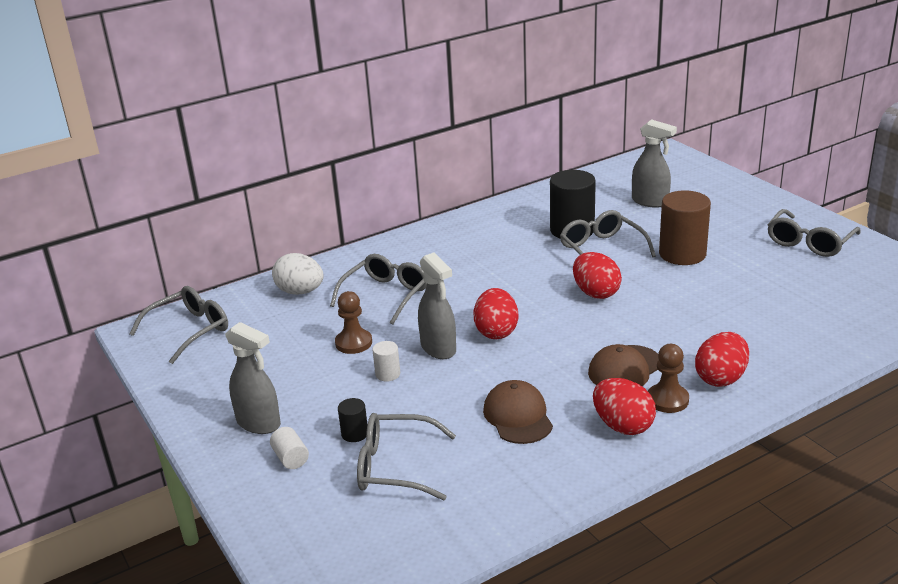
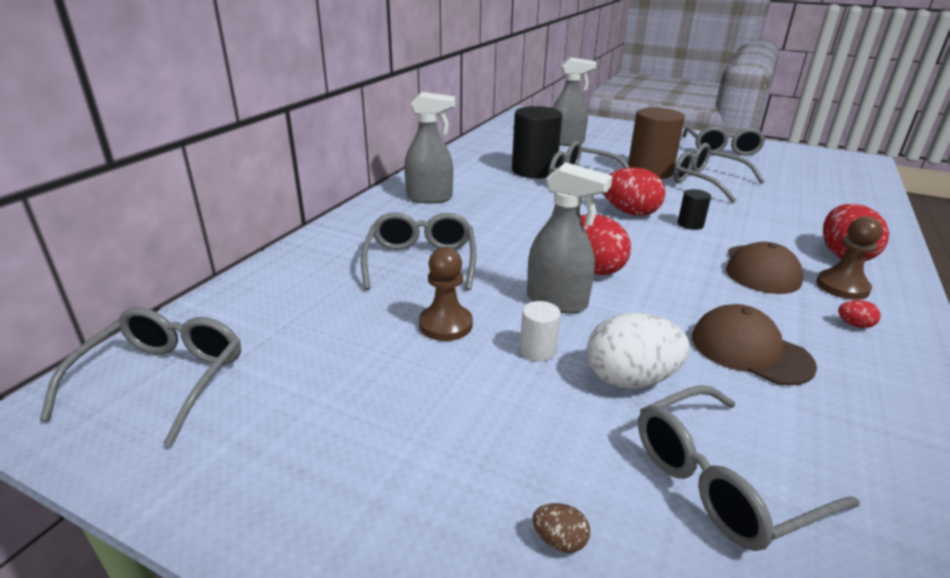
camera: 35 degrees left, 0 degrees up
grey spray bottle [225,322,281,434] -> grey spray bottle moved to [404,92,455,204]
white cylinder [270,427,309,469] -> brown egg [532,503,590,553]
white egg [272,253,323,295] -> white egg moved to [587,312,690,389]
black cylinder [338,398,367,442] -> black cylinder moved to [678,189,711,230]
red egg [593,378,656,435] -> red egg [838,300,881,328], size x0.43
none -> grey glasses [673,143,765,203]

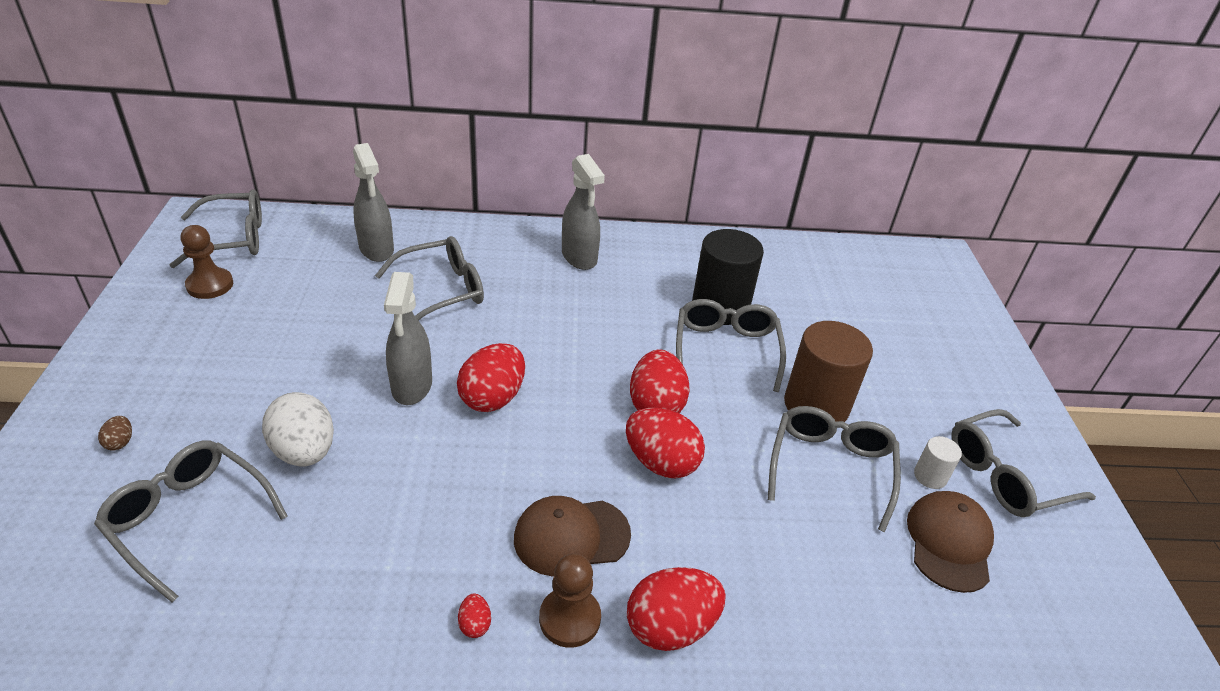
camera: 60 degrees right, 10 degrees up
brown pawn [419,247,473,341] -> brown pawn moved to [181,225,233,299]
white cylinder [520,301,561,361] -> white cylinder moved to [914,436,962,489]
grey spray bottle [553,57,596,146] -> grey spray bottle moved to [353,143,394,262]
black cylinder [678,189,711,230] -> red egg [626,408,705,478]
brown cap [692,304,817,386] -> brown cap moved to [907,491,994,593]

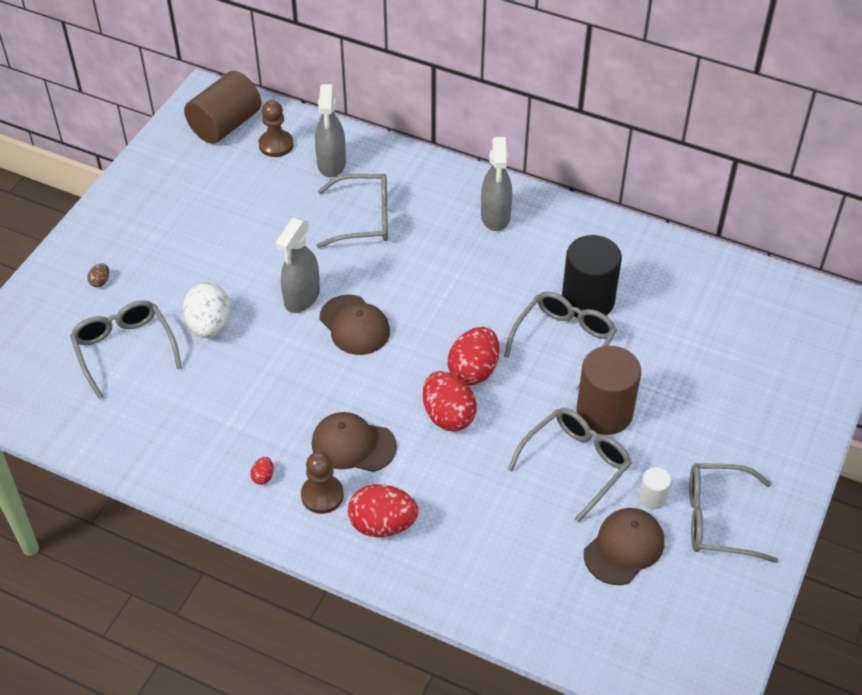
camera: 30 degrees right, 10 degrees up
grey glasses [169,189,262,268] -> brown cylinder [184,71,261,144]
brown pawn [181,225,233,299] -> brown pawn moved to [258,100,294,157]
red egg [457,343,525,412] -> brown cap [320,295,390,355]

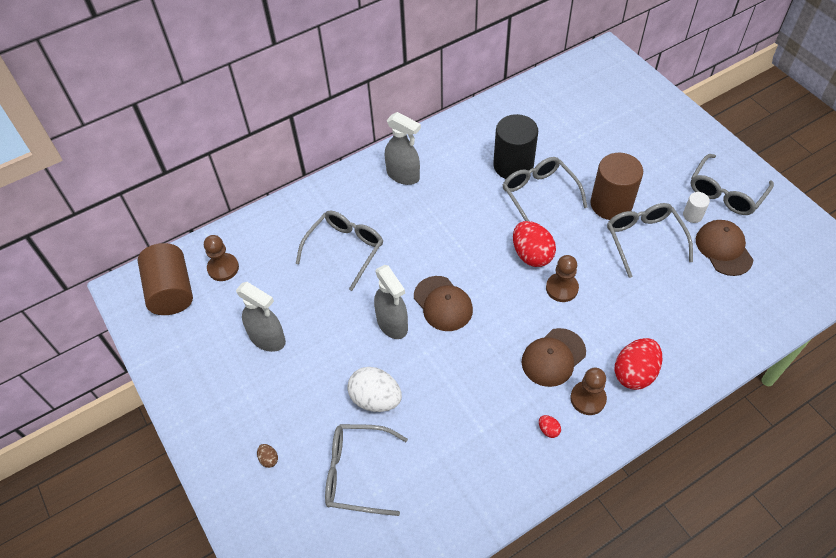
camera: 55 degrees left, 5 degrees up
grey spray bottle [315,84,346,178] -> grey spray bottle moved to [236,282,286,352]
brown cap [320,295,390,355] -> brown cap turned 60 degrees clockwise [414,276,473,331]
red egg [423,371,477,431] -> brown pawn [546,255,579,302]

